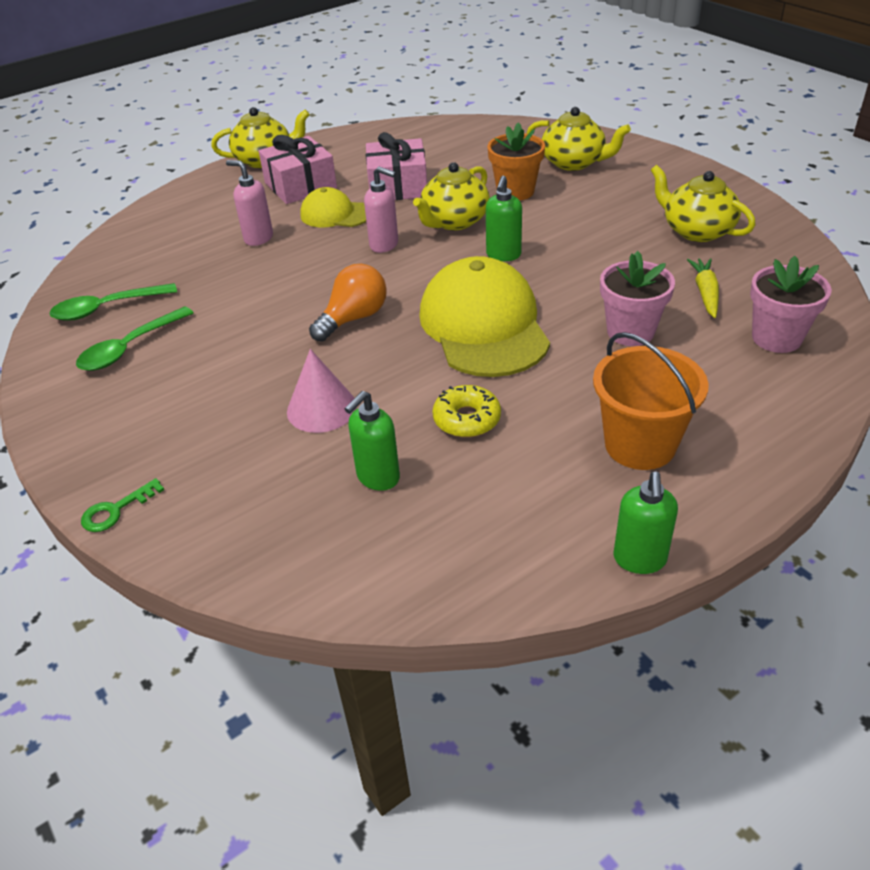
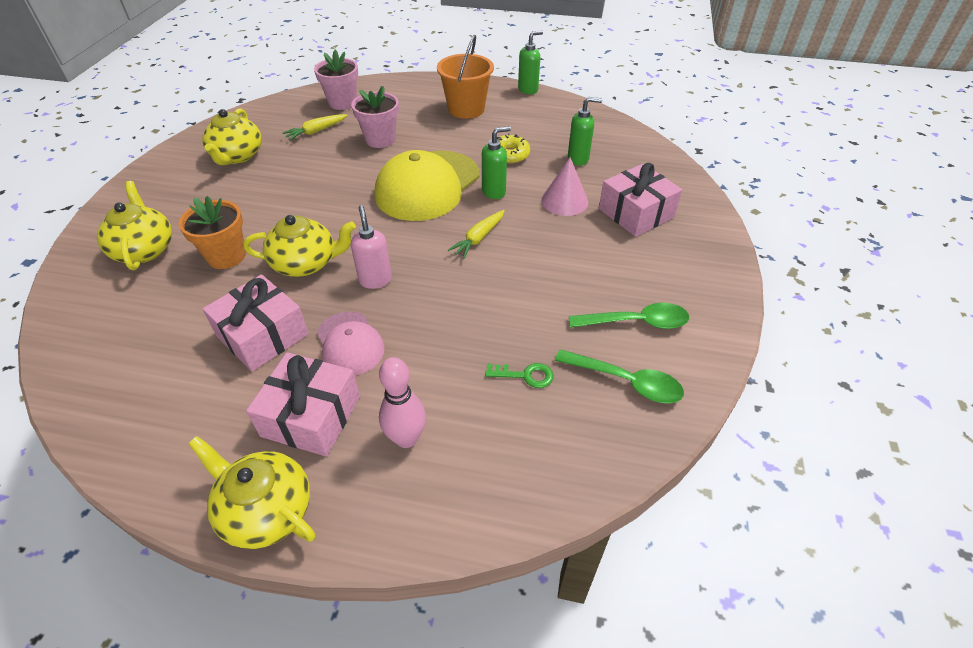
camera: 135 degrees left, 5 degrees up
green key [81,478,164,532] -> green key moved to [485,363,554,388]
pink soap dispenser [226,160,273,246] -> none
yellow cap [300,187,366,227] -> pink cap [317,311,384,375]
orange light bulb [309,264,387,342] -> yellow carrot [448,210,505,259]
green soap dispenser [486,175,522,261] -> green soap dispenser moved to [482,126,511,199]
none -> pink bowling pin [379,357,426,448]
none -> pink gift [599,163,683,237]

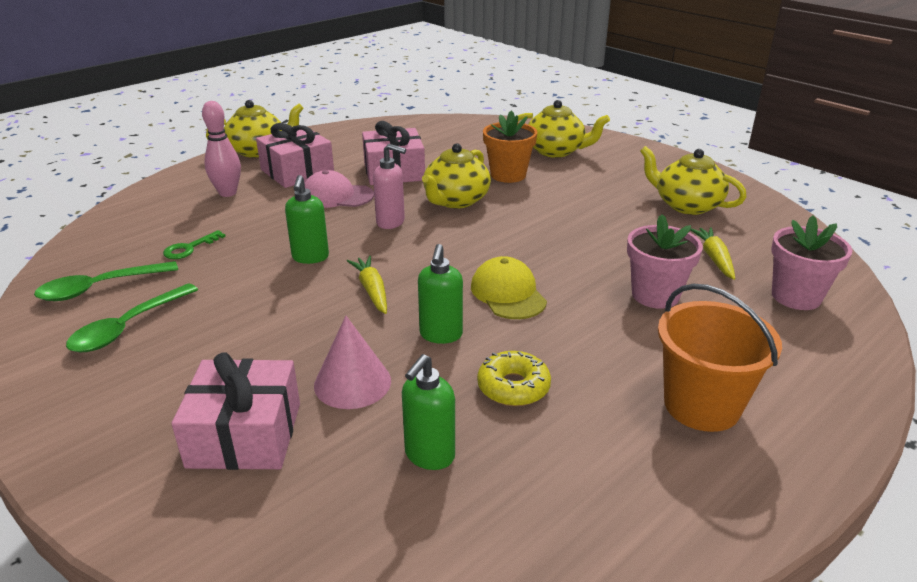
camera: 125 degrees right, 15 degrees down
yellow cap [375,150,479,221] -> yellow cap [471,256,547,319], size x0.54
green soap dispenser [518,31,543,94] -> green soap dispenser moved to [285,175,329,264]

